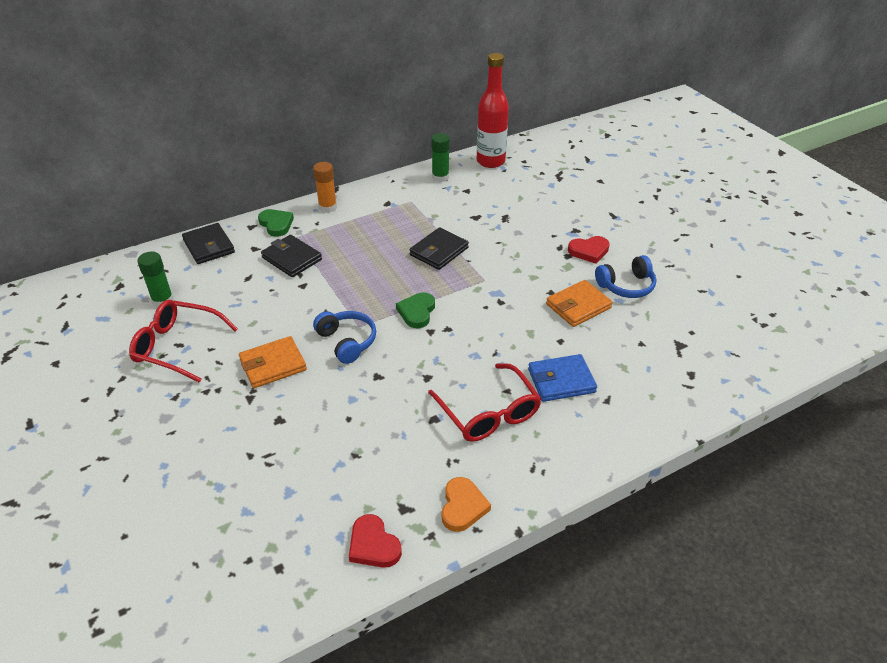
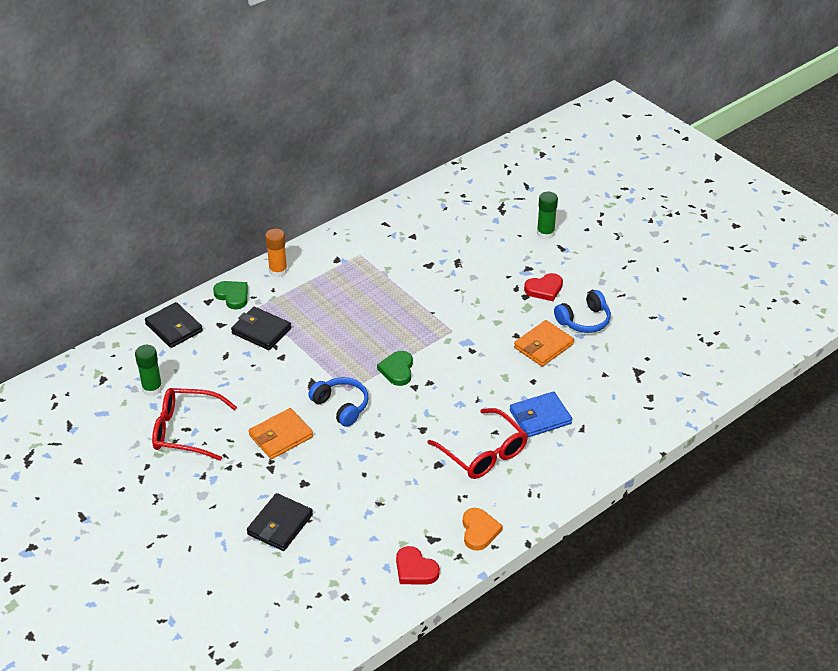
camera: 10 degrees left, 0 degrees up
black wallet [409,227,469,270] -> black wallet moved to [247,493,313,551]
green glue stick [431,133,450,182] -> green glue stick moved to [537,192,558,239]
red bottle [477,53,509,168] -> none

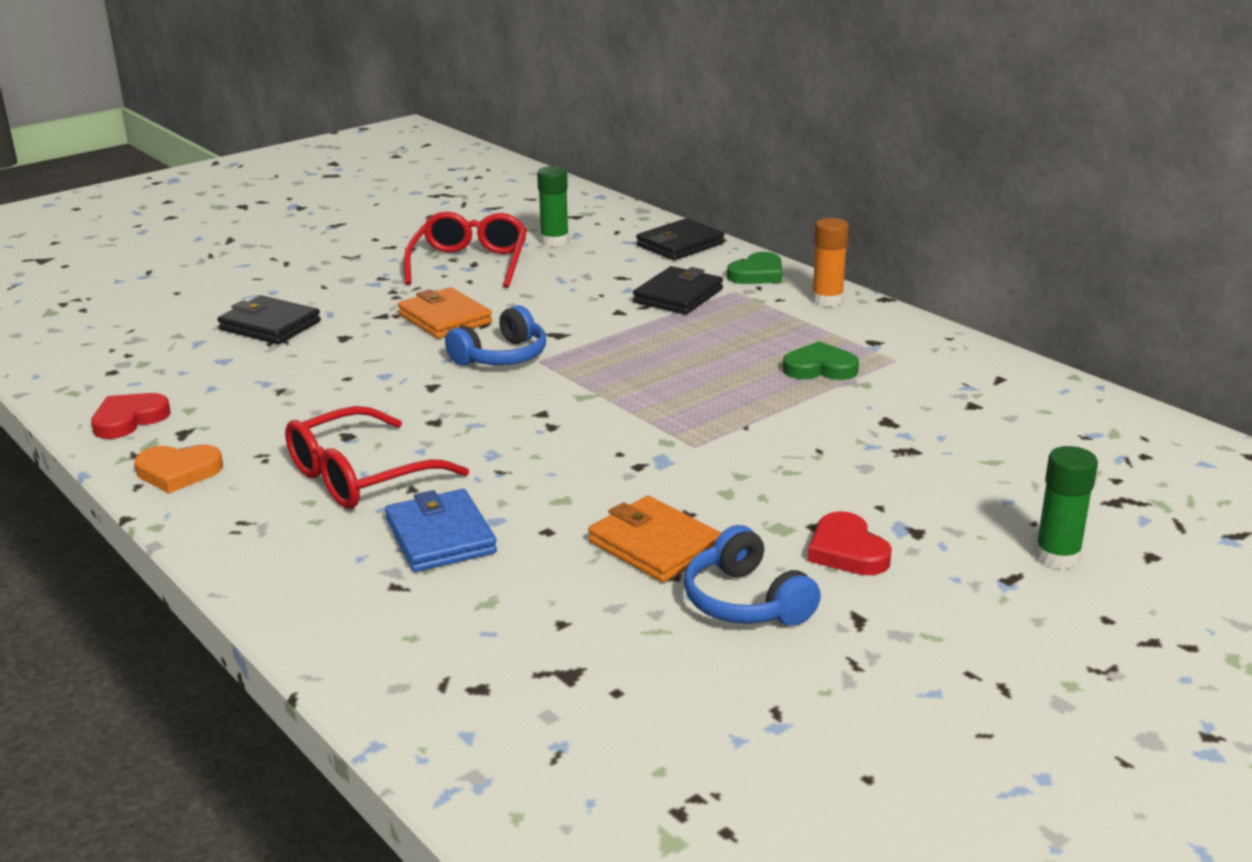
camera: 90 degrees right, 15 degrees down
green heart [377,351,413,386] -> green heart moved to [783,341,859,380]

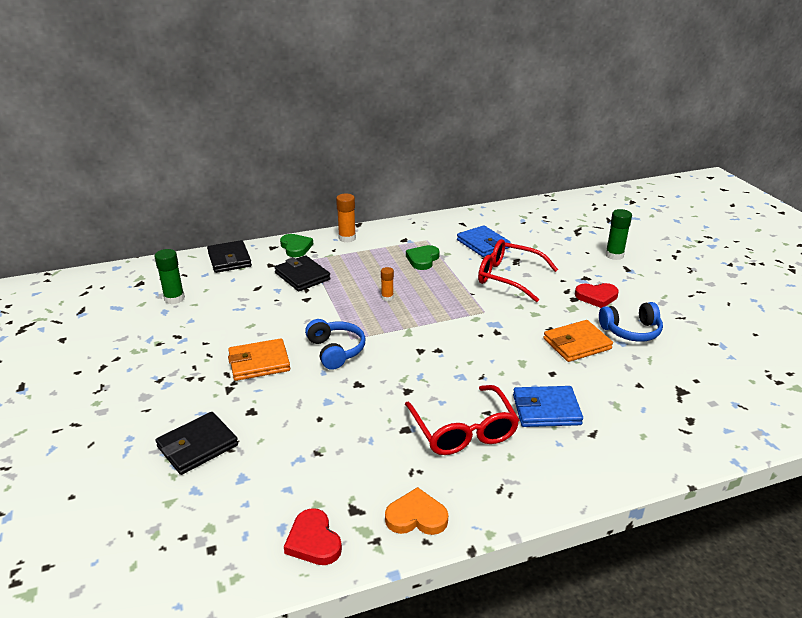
camera: 70 degrees left, 5 degrees up
orange heart [134,444,223,493] -> orange heart turned 105 degrees counterclockwise [385,487,448,535]
red glasses [404,211,527,288] -> red glasses moved to [478,239,558,302]
none -> orange glue stick [381,267,394,301]
none -> blue wallet [457,225,511,257]

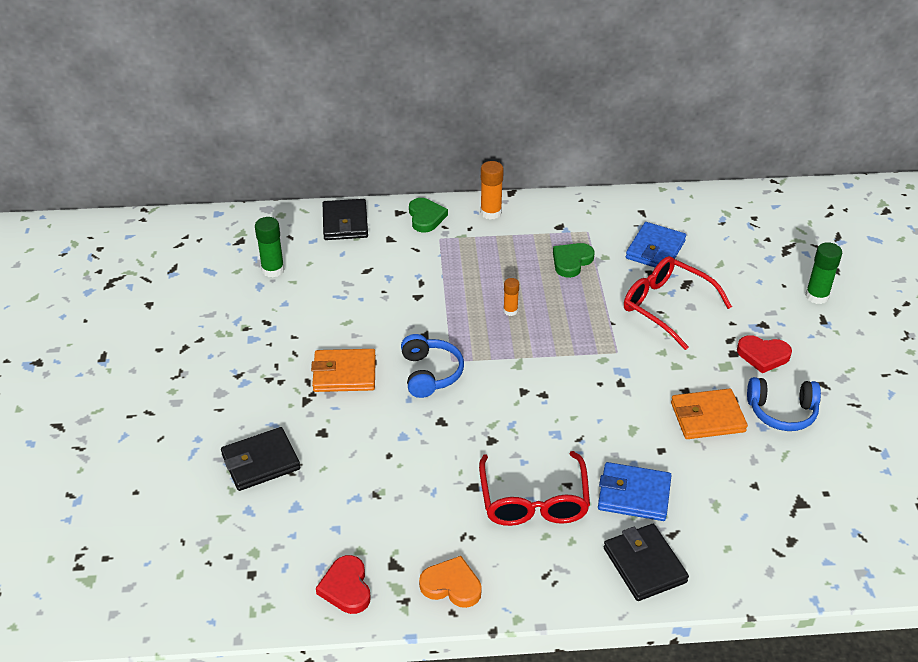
camera: 15 degrees right, 10 degrees up
black wallet [274,255,331,291] -> black wallet moved to [604,524,689,601]
blue wallet [457,225,511,257] -> blue wallet turned 45 degrees clockwise [626,222,686,267]

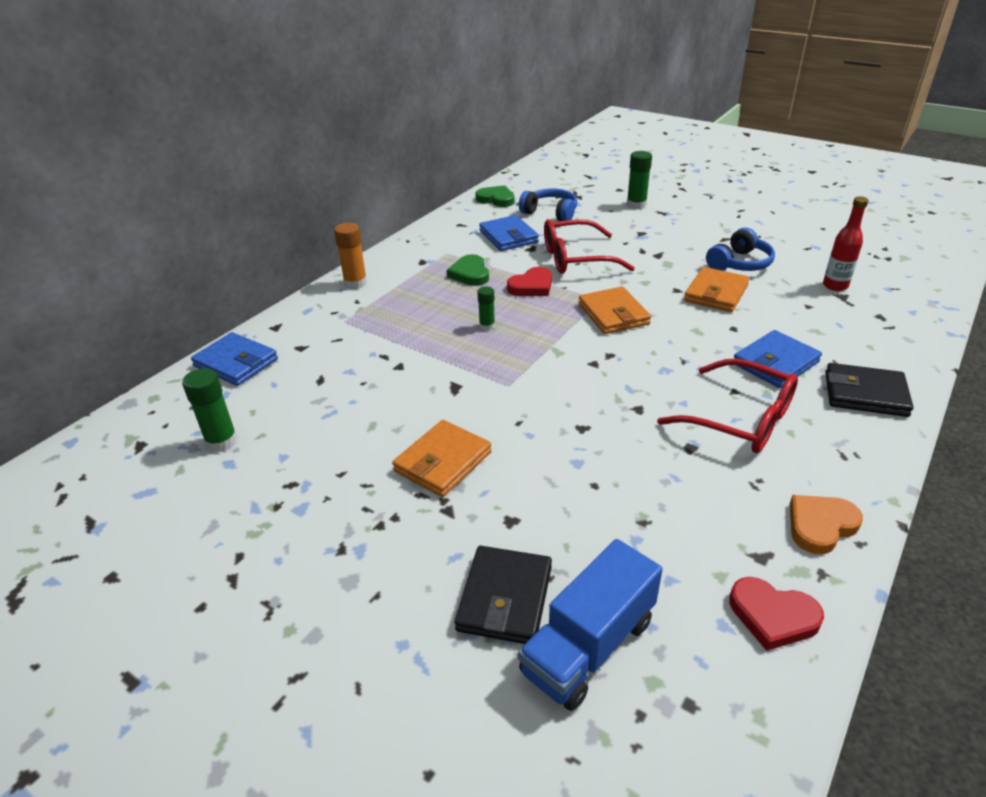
camera: 50 degrees left, 5 degrees down
black wallet [323,199,368,240] -> blue wallet [191,332,278,386]
blue headphones [401,334,464,398] -> blue headphones moved to [519,188,577,221]
green heart [409,198,448,232] -> green heart moved to [475,185,515,207]
orange glue stick [503,278,519,316] -> green glue stick [477,286,495,331]
red heart [737,335,792,373] -> red heart moved to [507,267,552,296]
none -> blue truck [518,539,663,711]
none -> orange wallet [579,286,651,334]
none -> red bottle [823,196,868,291]

